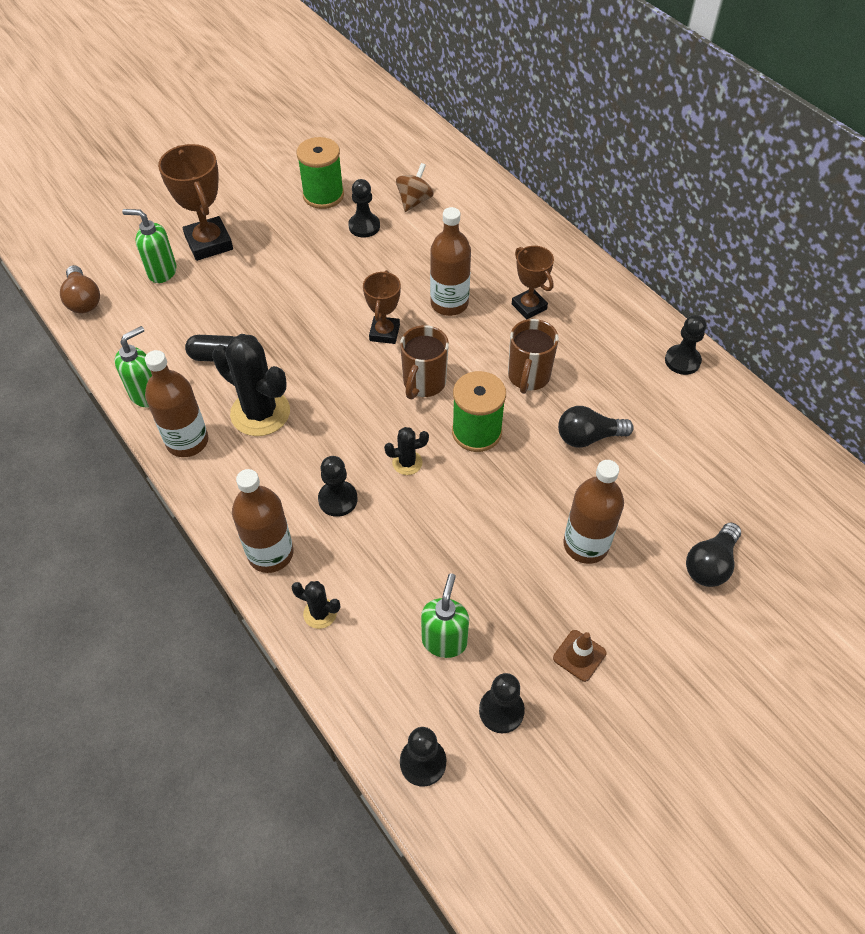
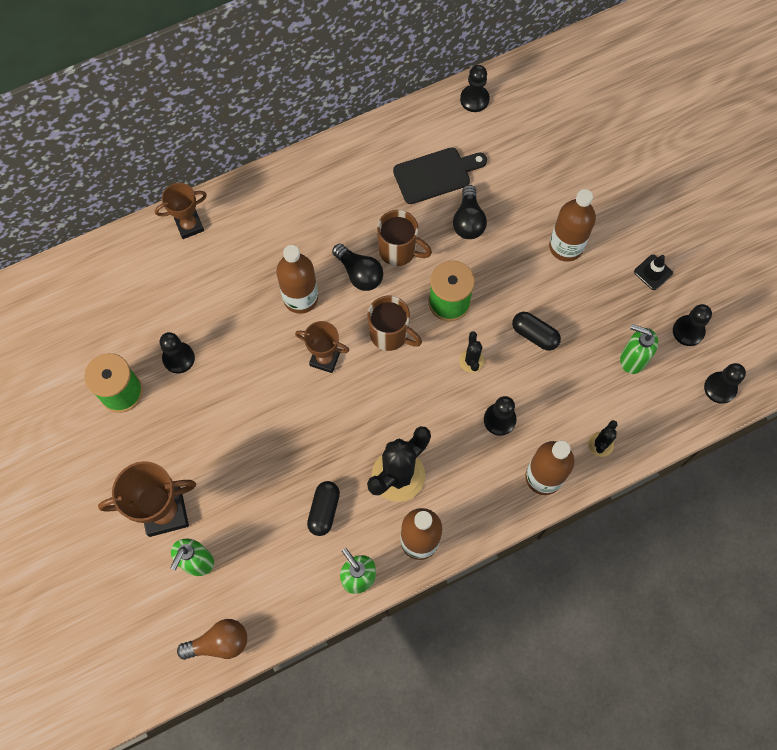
camera: 80 degrees left, 15 degrees up
brown spinning top [396,163,434,212] -> none
brown trophy [512,246,554,319] -> brown trophy moved to [155,183,207,239]
brown traffic cone [553,630,607,682] -> black traffic cone [634,255,673,290]
black pawn [665,315,706,375] -> black pawn moved to [460,65,490,112]
black light bulb [686,523,741,587] -> black light bulb moved to [332,243,383,291]
none -> black cutting board [393,147,487,204]
none -> black capsule [512,312,561,351]

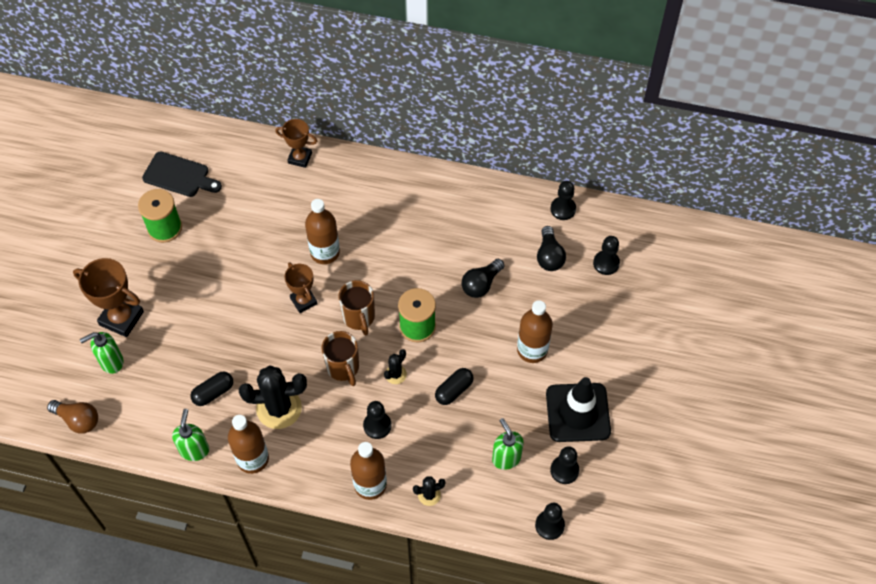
camera: 40 degrees right, 10 degrees down
black pawn [160,332,195,373] -> black pawn moved to [593,236,620,275]
black light bulb [332,243,383,291] -> black light bulb moved to [537,226,566,271]
brown mug [377,210,432,266] -> brown mug moved to [322,331,359,386]
black cutting board [393,147,487,204] -> black cutting board moved to [142,151,222,197]
black capsule [512,312,561,351] -> black capsule turned 60 degrees clockwise [435,368,473,405]
black traffic cone [634,255,673,290] -> black traffic cone [546,377,611,442], size x2.26

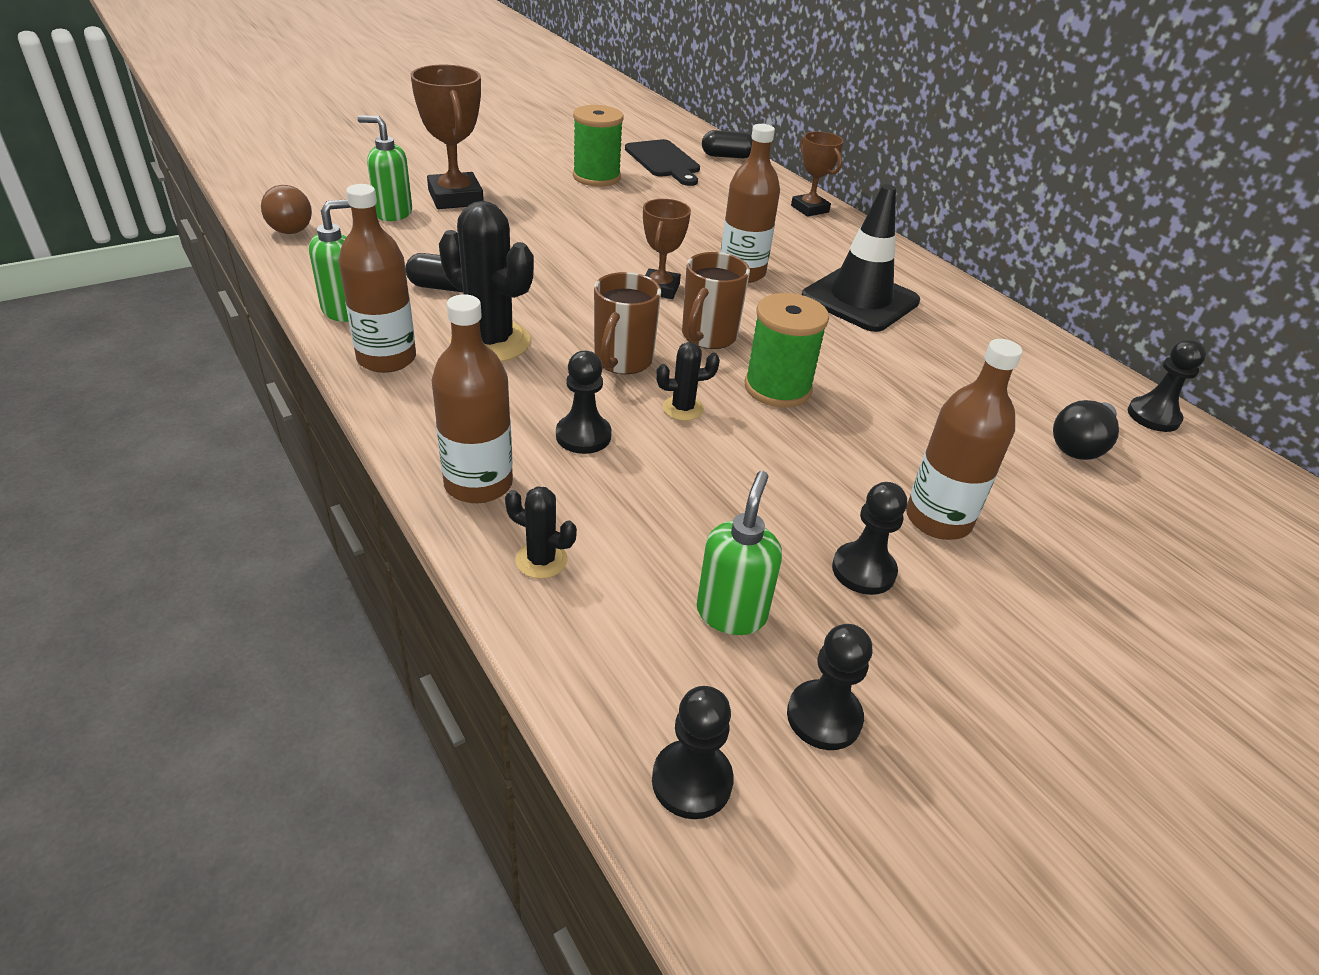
camera: 40 degrees right, 20 degrees down
black capsule [435,368,473,405] -> black capsule moved to [702,130,753,158]
black light bulb [461,259,504,298] -> none
black traffic cone [546,377,611,442] -> black traffic cone moved to [802,184,920,332]
black pawn [593,236,620,275] -> black pawn moved to [832,482,907,595]

